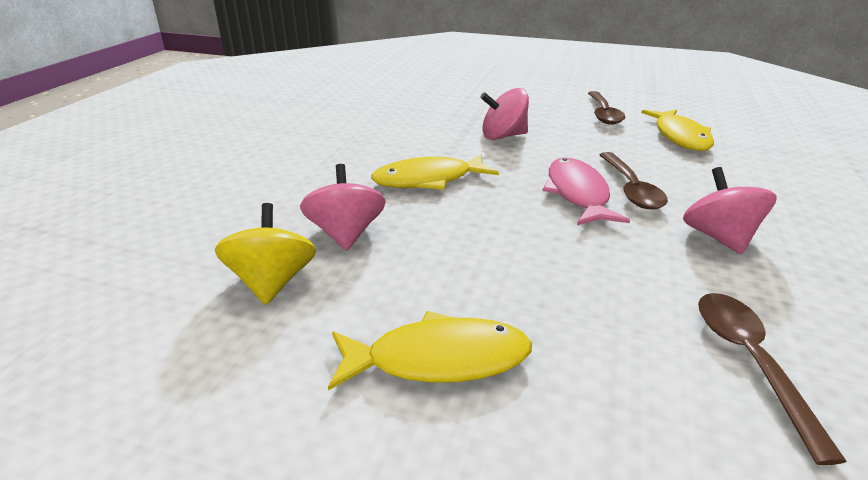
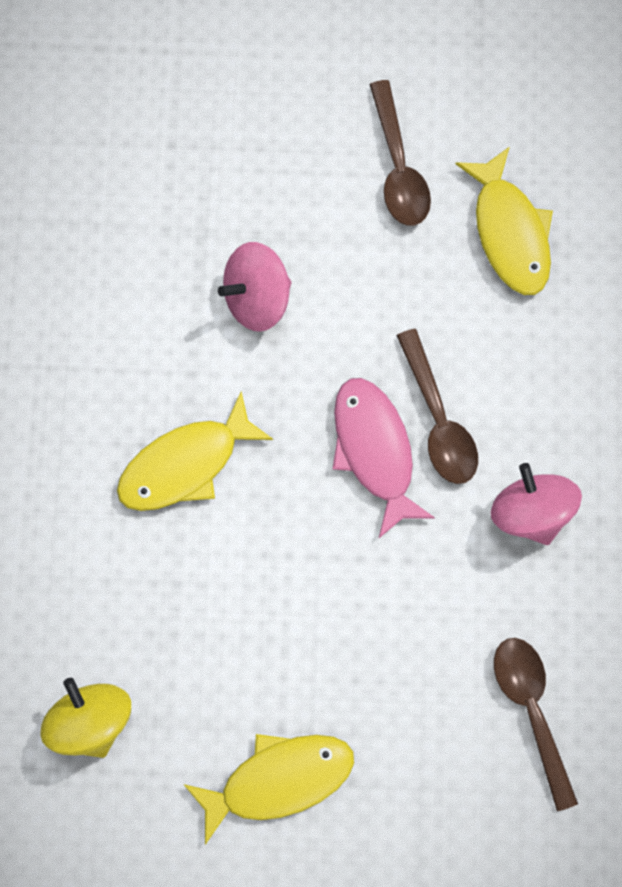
camera: 15 degrees left, 45 degrees up
pink spinning top [300,164,386,251] -> none

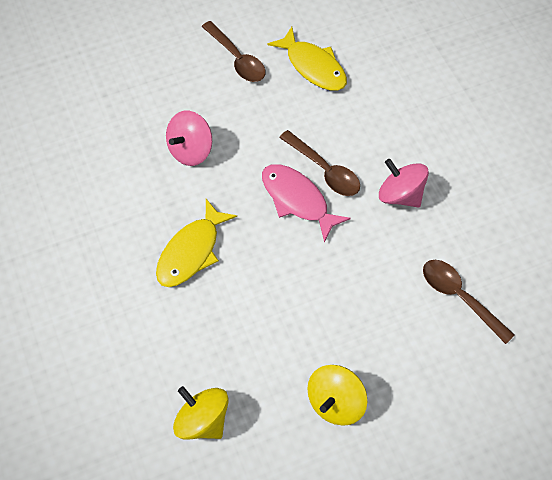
camera: 25 degrees left, 15 degrees down
yellow fish [183,734,354,845] -> yellow spinning top [308,365,367,426]

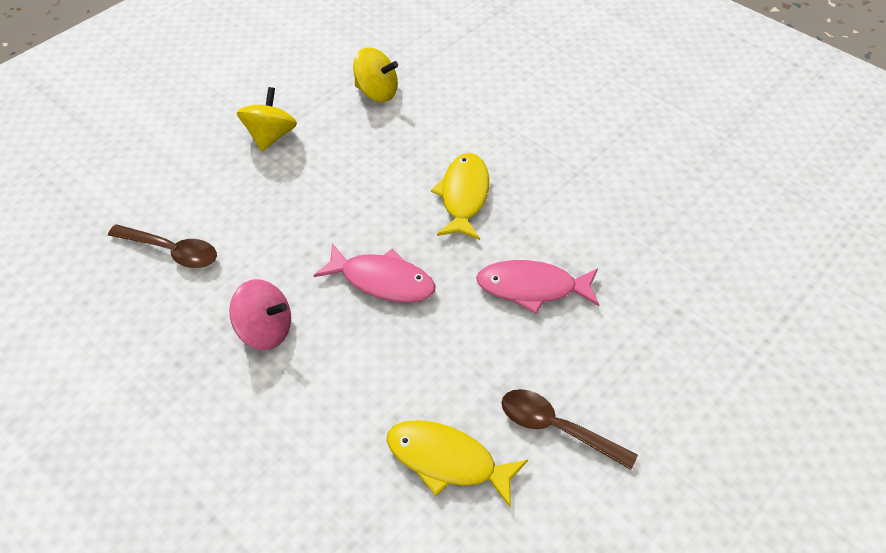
camera: 155 degrees right, 10 degrees down
pink spinning top [166,111,212,166] -> pink fish [476,260,599,314]
brown spoon [279,130,360,196] -> none

